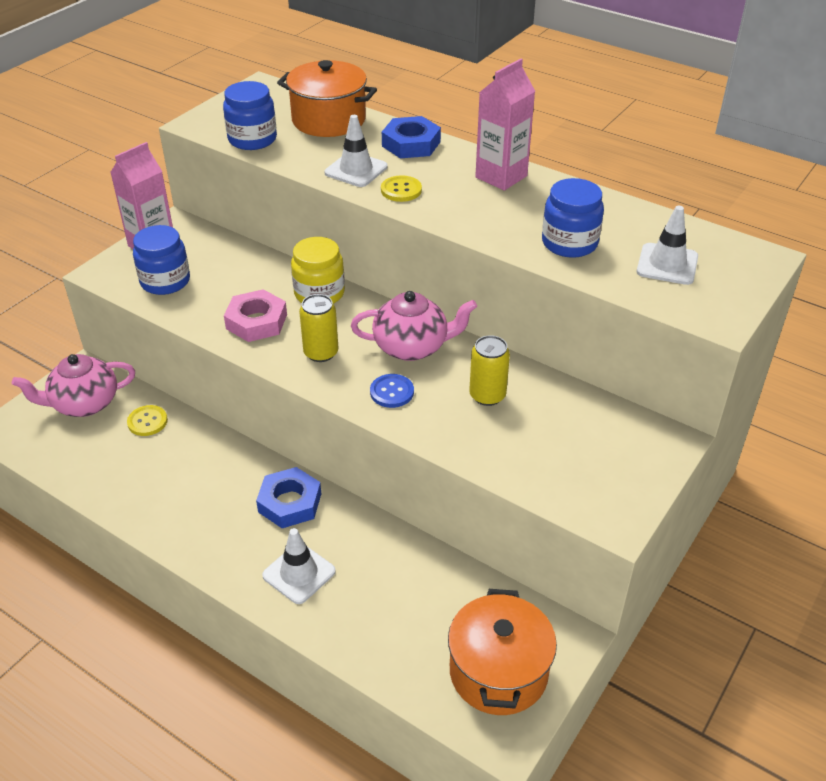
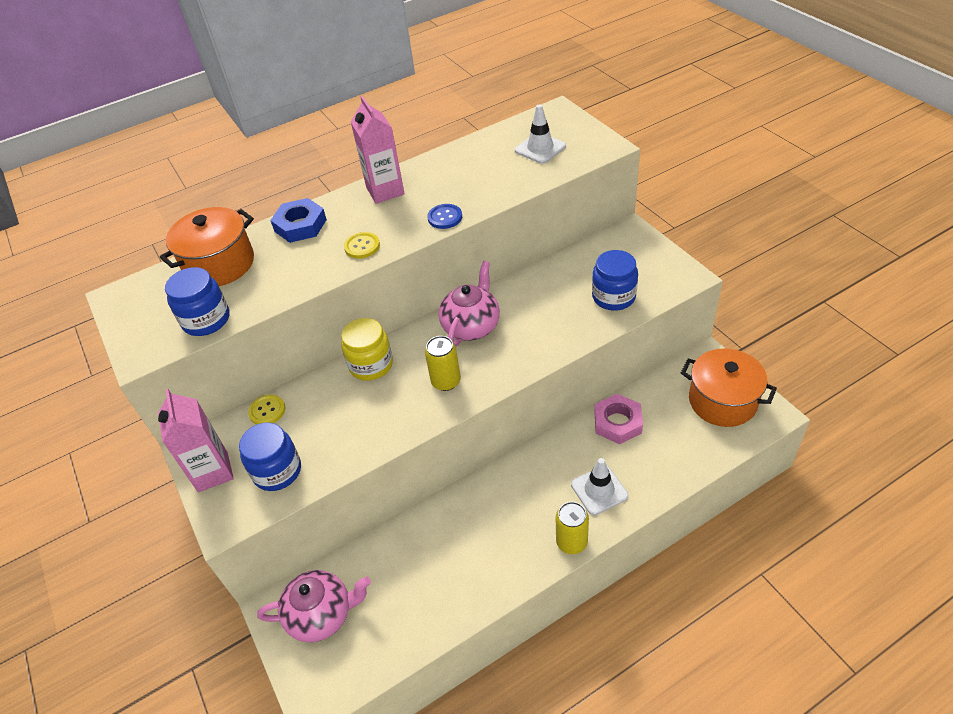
camera: 60 degrees left, 5 degrees up
pink teapot [12,354,135,417] -> pink teapot turned 105 degrees counterclockwise [257,570,371,642]
yellow button [127,405,168,436] -> yellow button moved to [248,394,285,425]
pink nut [224,289,287,342] -> pink nut moved to [594,394,643,444]
blue nut [256,467,321,528] -> none
white traffic cone [325,115,387,187] -> none
blue button [370,374,414,408] -> blue button moved to [427,204,462,229]
yellow can [469,335,510,406] -> yellow can moved to [556,502,589,554]
blue jar [542,178,604,258] -> blue jar moved to [592,250,638,311]

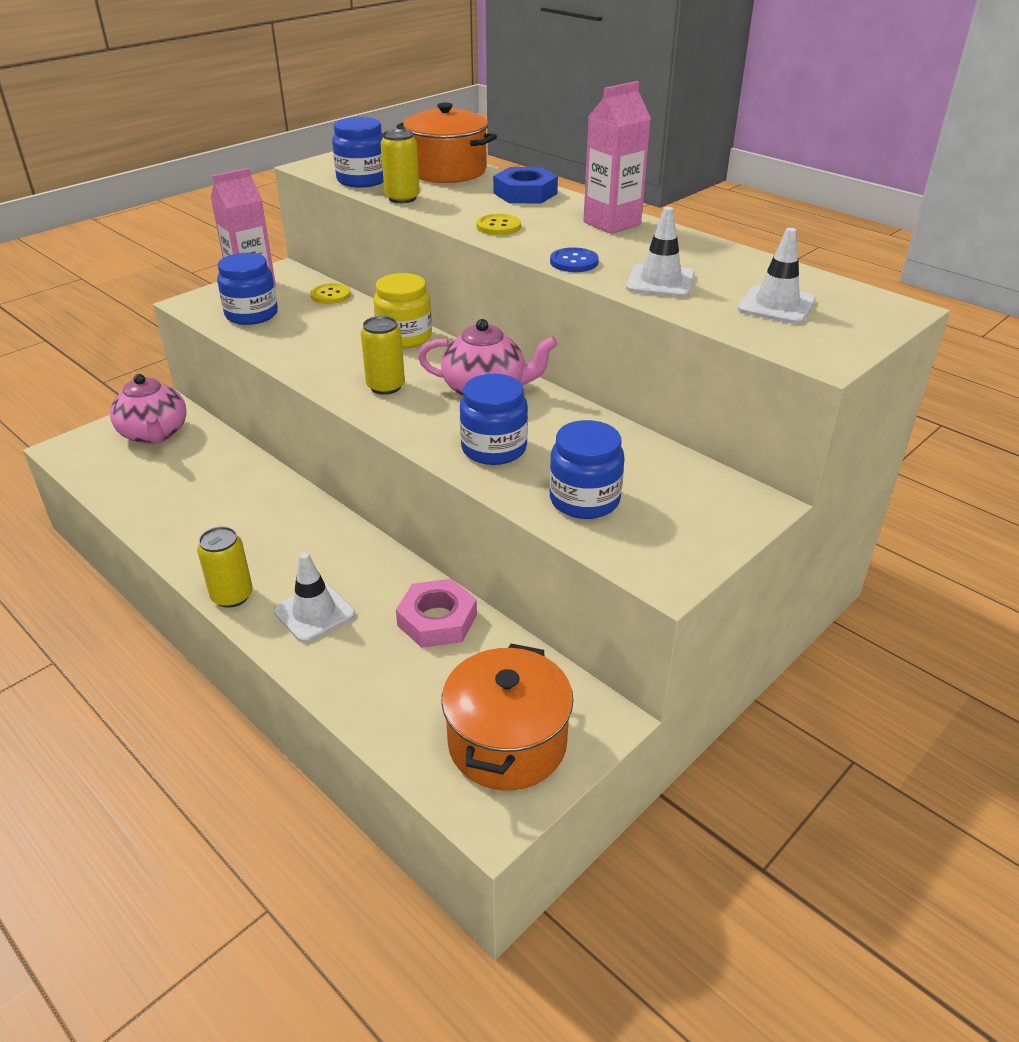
camera: 70 degrees right, 10 degrees down
none -> yellow can [380,129,420,203]
none -> blue jar [460,374,528,465]
none -> white traffic cone [626,207,695,298]

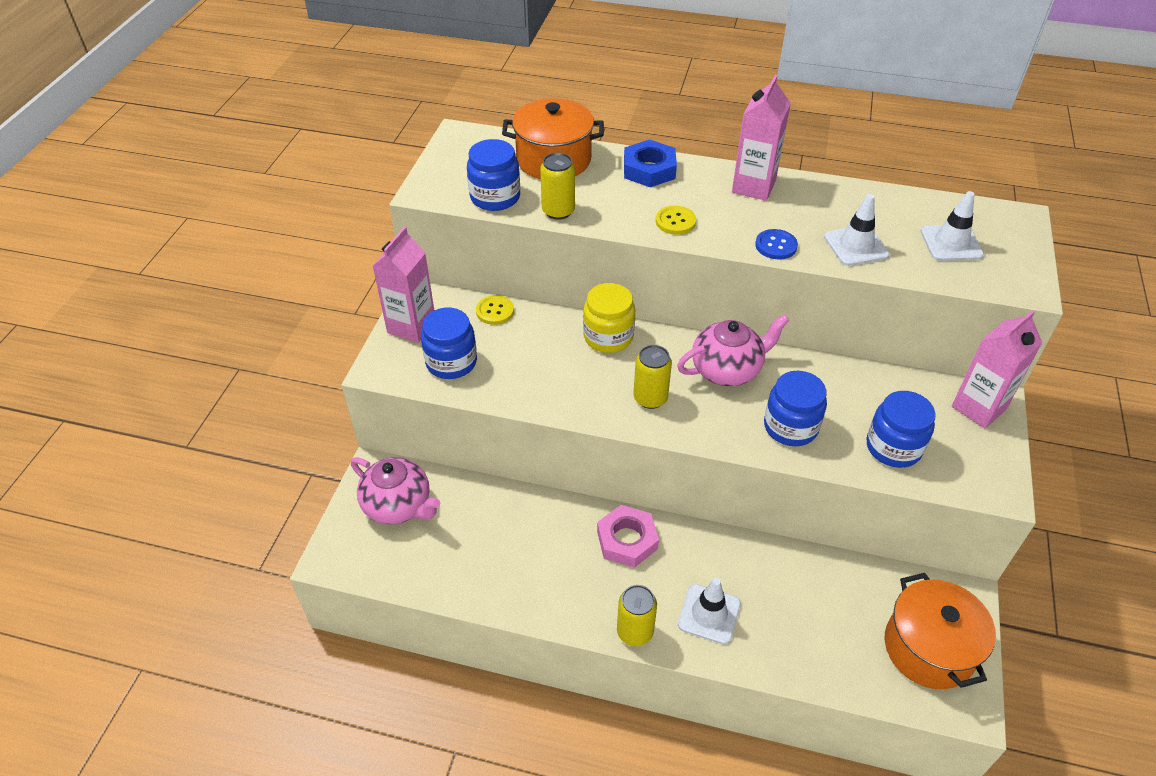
camera: 30 degrees left, 10 degrees up
pink nut [396,579,477,648] -> pink nut moved to [597,505,659,568]
none -> pink carton [952,310,1042,429]

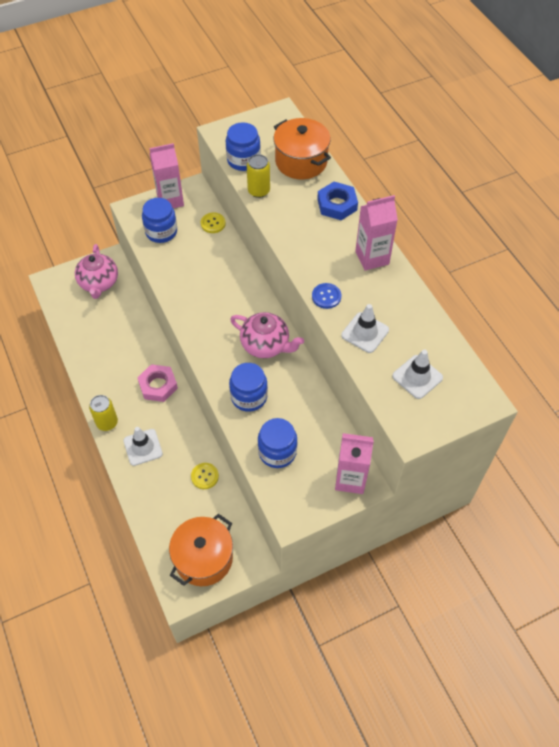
camera: 50 degrees right, 10 degrees up
yellow jar [583,283,635,353] -> none
yellow can [633,345,672,409] -> none
yellow button [656,206,696,235] -> yellow button moved to [191,463,219,489]

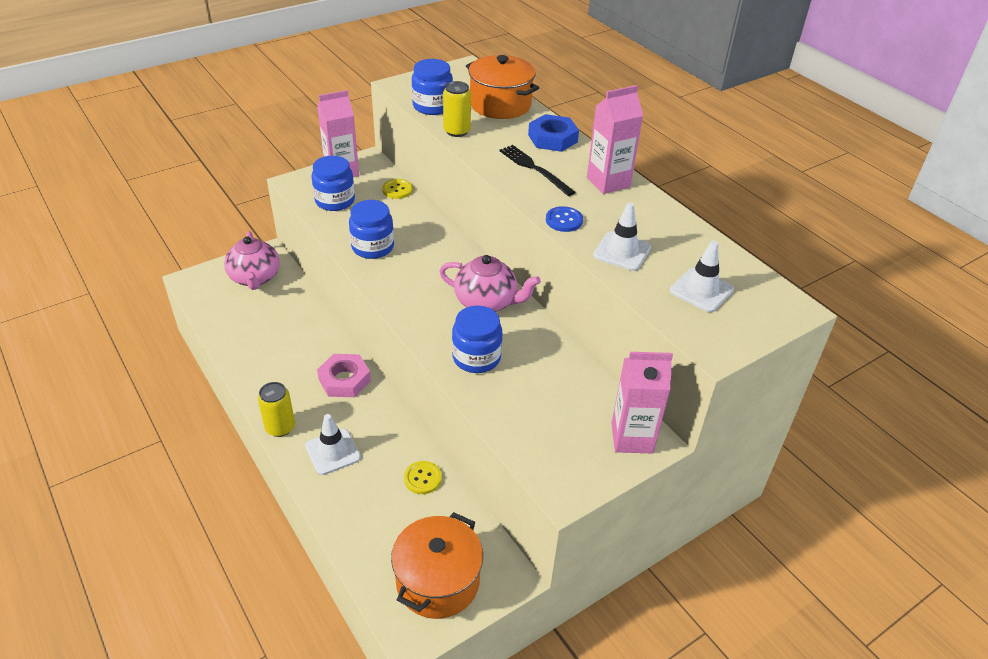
camera: 10 degrees left, 15 degrees down
blue jar [258,418,297,468] -> blue jar moved to [349,200,394,259]
none -> black fork [499,145,576,196]

